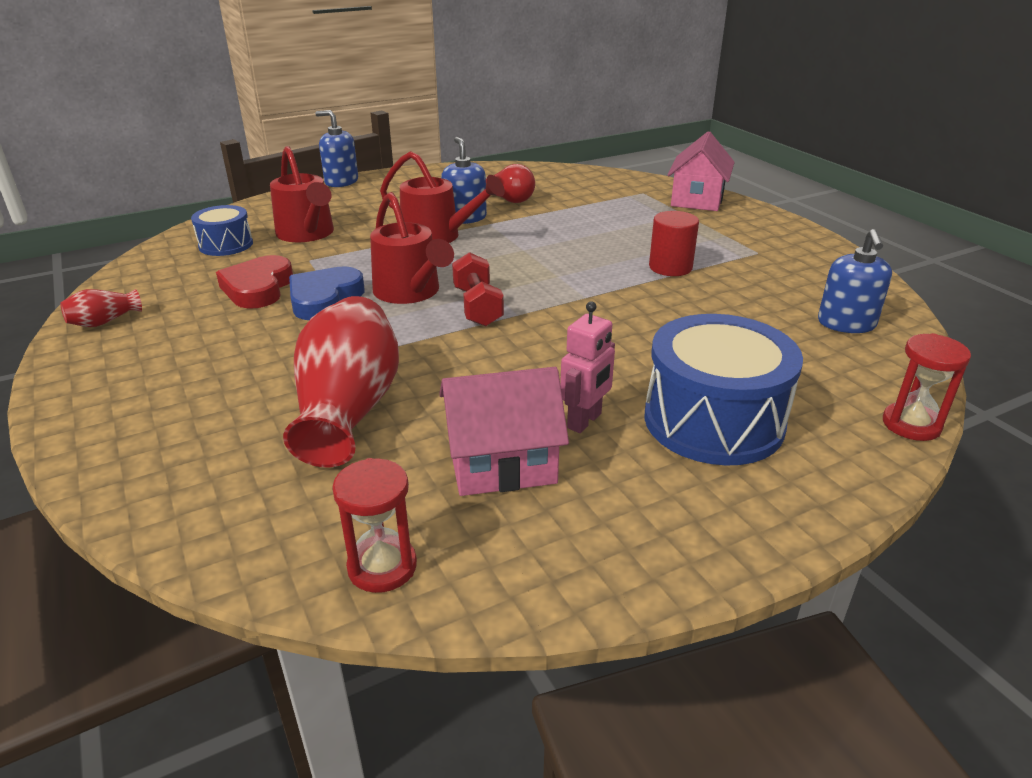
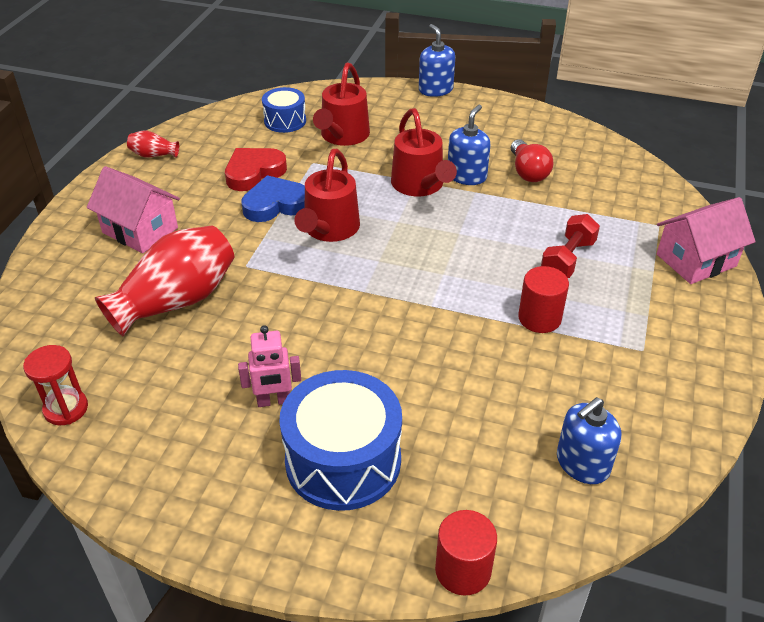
camera: 45 degrees right, 10 degrees up
pink house [439,367,569,496] -> pink house moved to [87,166,180,253]
red dumbbell [452,252,504,327] -> red dumbbell moved to [541,214,600,278]
red hourglass [883,333,971,441] -> red cylinder [435,510,497,596]

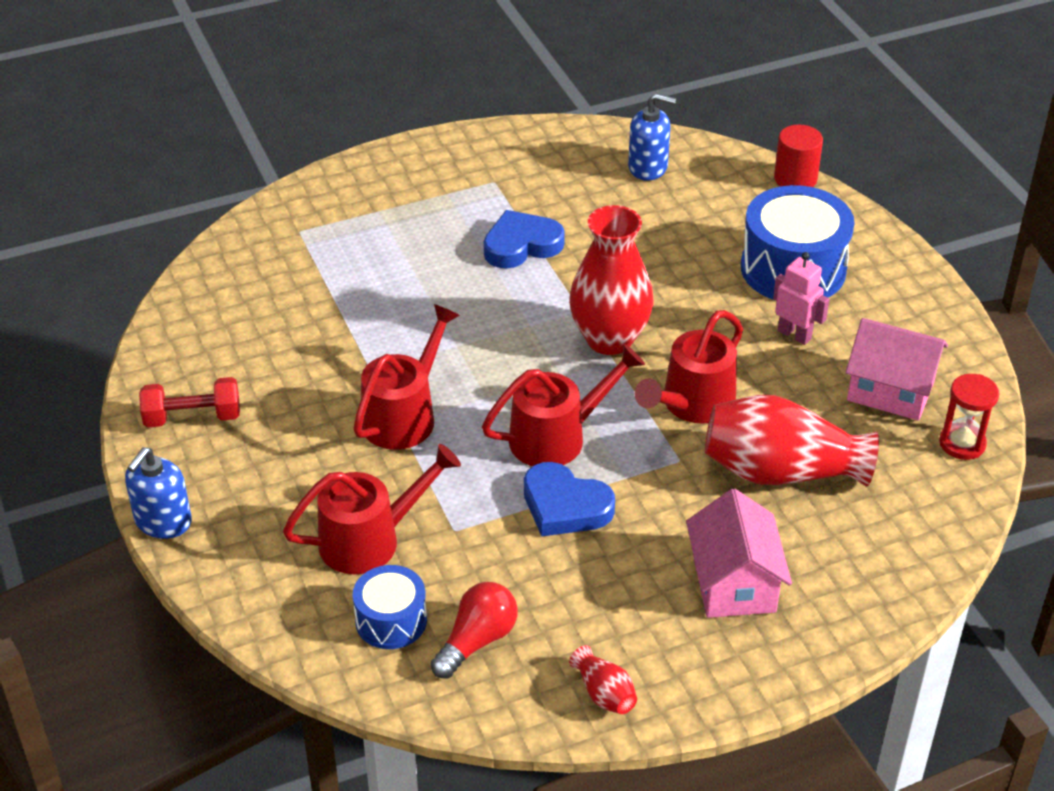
camera: 130 degrees left, 0 degrees up
red heart [225,148,287,191] -> none
blue soap dispenser [448,105,490,185] -> none
red light bulb [511,139,553,182] -> red light bulb moved to [431,582,518,679]
red cylinder [518,266,569,333] -> blue heart [484,210,565,269]
red dumbbell [541,214,600,278] -> red dumbbell moved to [139,377,240,428]
pink house [657,197,756,284] -> pink house moved to [845,318,948,421]
none -> red vase [569,205,653,355]
none -> red watering can [634,310,743,424]

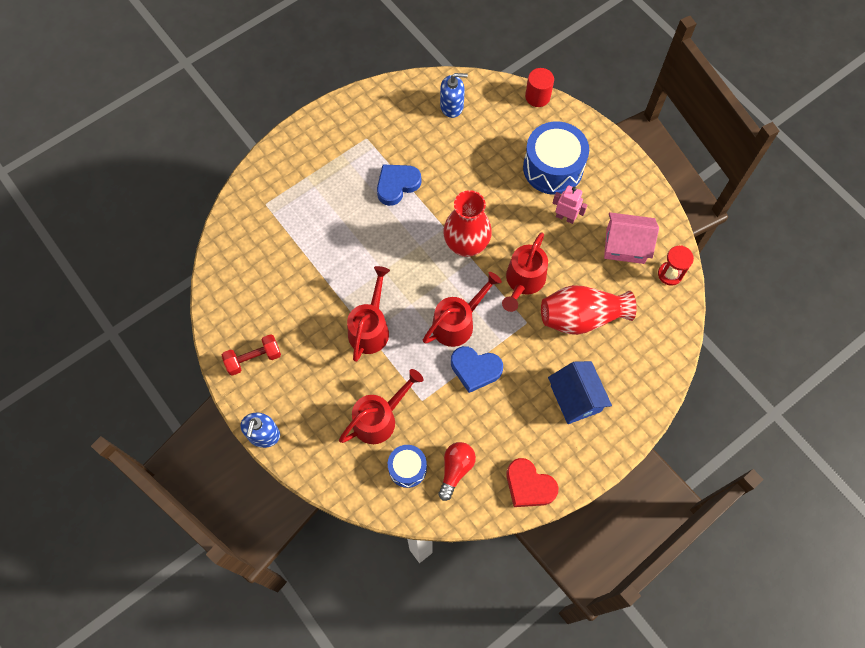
camera: 15 degrees left, 25 degrees up
red vase [569,645,637,714] -> red heart [506,458,558,507]
pink house [686,489,792,618] -> blue house [548,361,612,424]

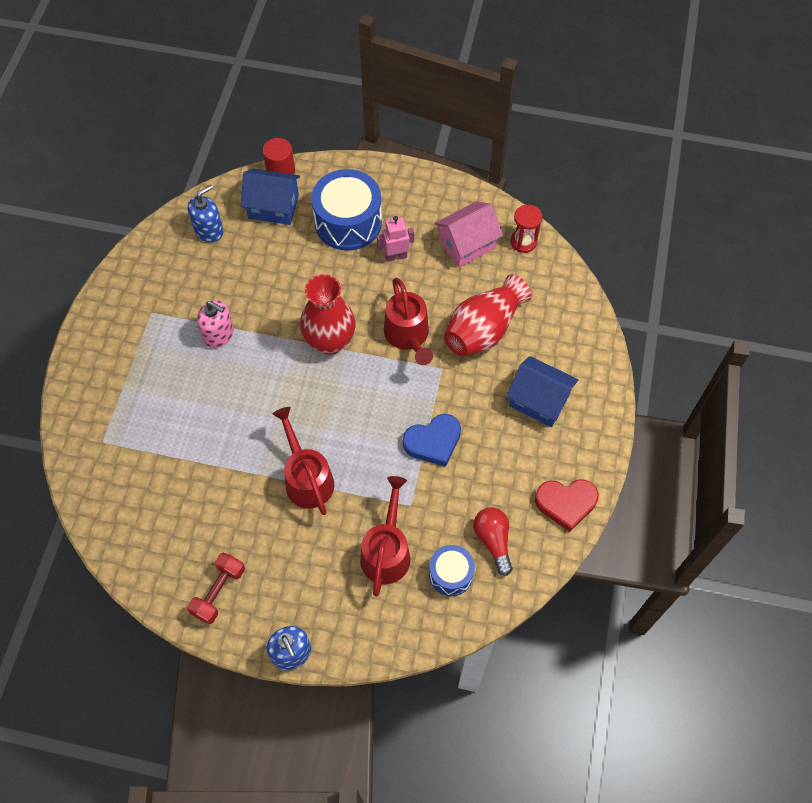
camera: 40 degrees left, 5 degrees down
blue heart [377,165,421,206] -> pink soap dispenser [197,300,234,348]
red watering can [423,272,502,347] -> none
none -> blue house [241,168,300,225]

